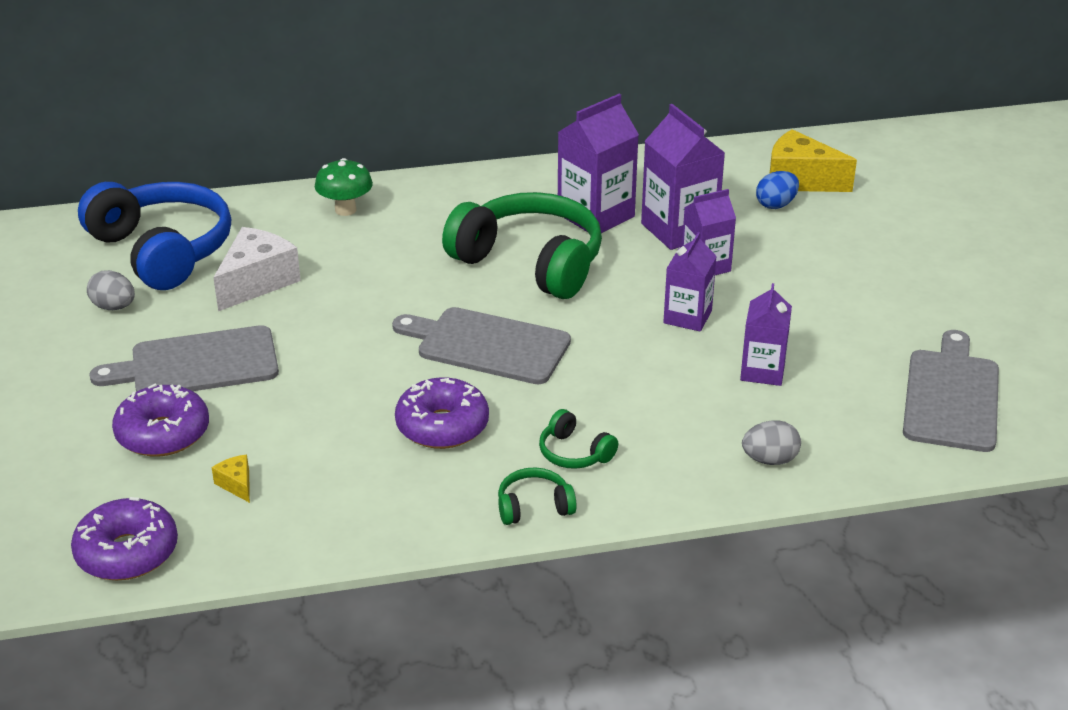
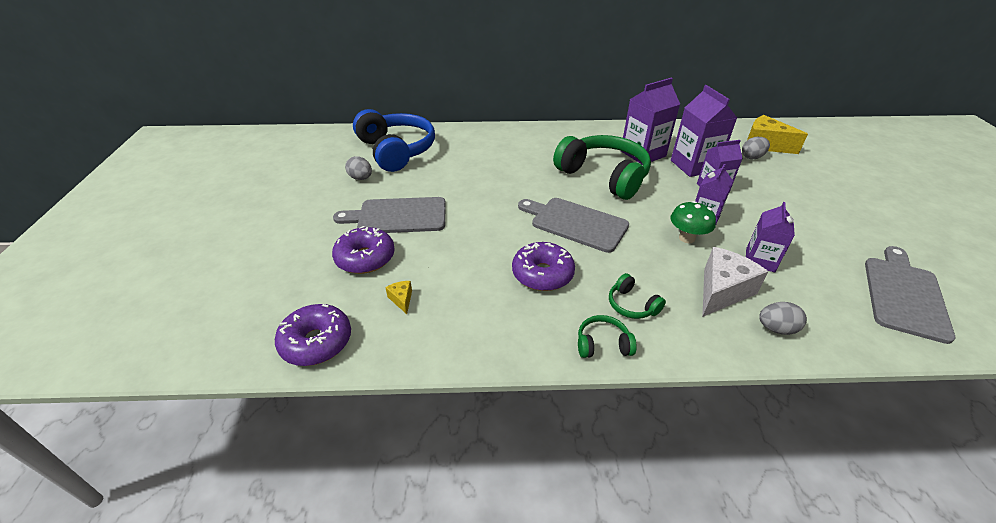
camera: 10 degrees right, 5 degrees up
white cheese [213,227,301,311] -> white cheese moved to [702,247,769,317]
green mushroom [315,158,373,216] -> green mushroom moved to [670,201,716,243]
blue egg [756,171,799,209] -> grey egg [742,137,770,159]

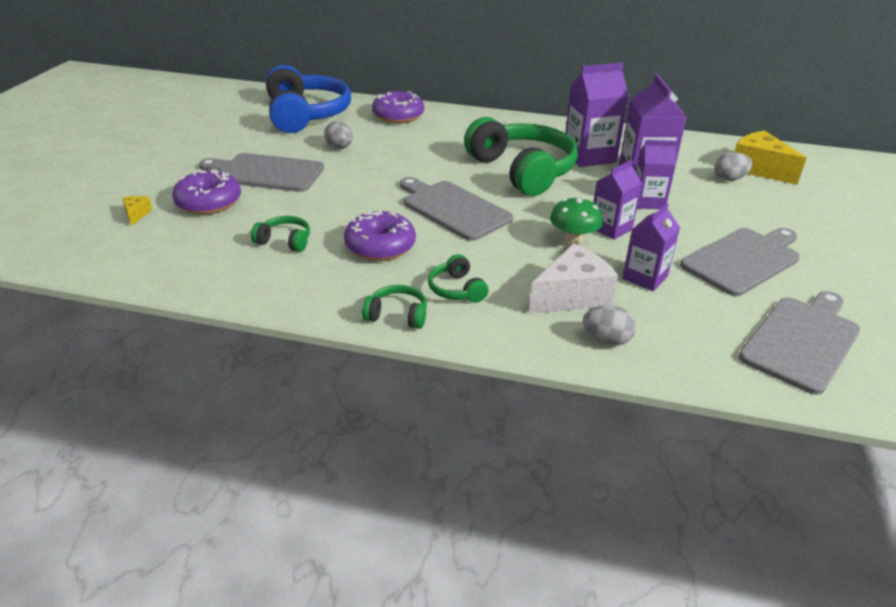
camera: 15 degrees right, 5 degrees down
purple donut [275,304,351,366] -> purple donut moved to [372,91,424,124]
grey egg [345,156,372,180] -> grey egg moved to [324,121,353,149]
yellow cheese [385,281,412,314] -> yellow cheese moved to [122,196,152,226]
none -> green headphones [251,216,310,252]
none -> grey cutting board [680,228,800,296]

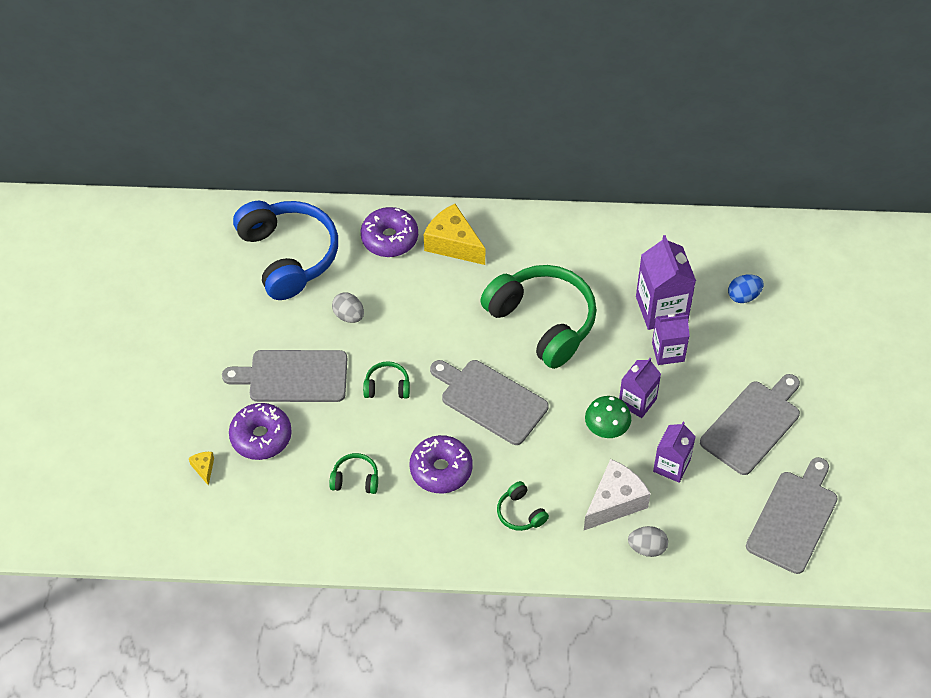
camera: 10 degrees left, 20 degrees up
green headphones [362,285,427,329] -> green headphones moved to [363,361,410,399]
purple carton [565,63,629,167] -> none
grey egg [714,152,752,181] -> blue egg [728,274,764,303]
yellow cheese [734,131,806,185] -> yellow cheese moved to [424,204,485,265]

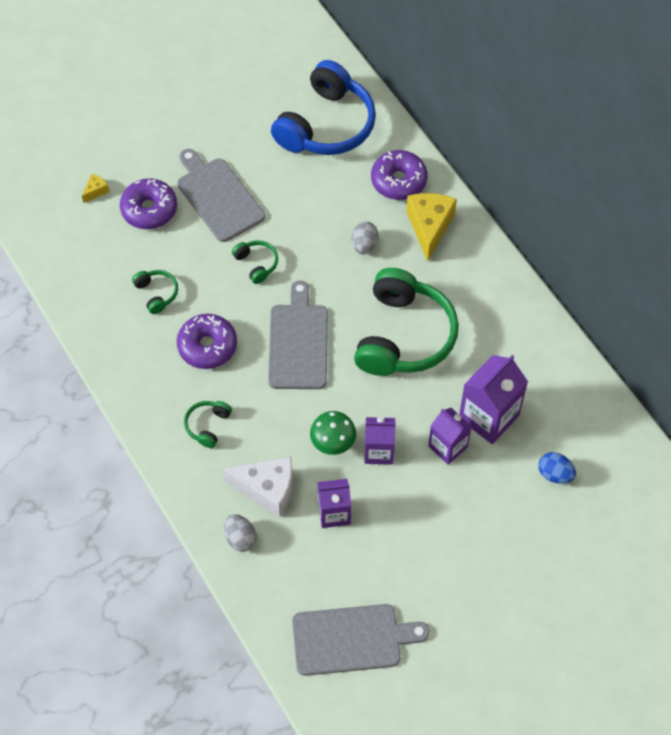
camera: 55 degrees right, 5 degrees up
grey egg [332,292,364,323] -> grey egg moved to [352,222,379,254]
grey cutting board [700,374,800,475] -> none

